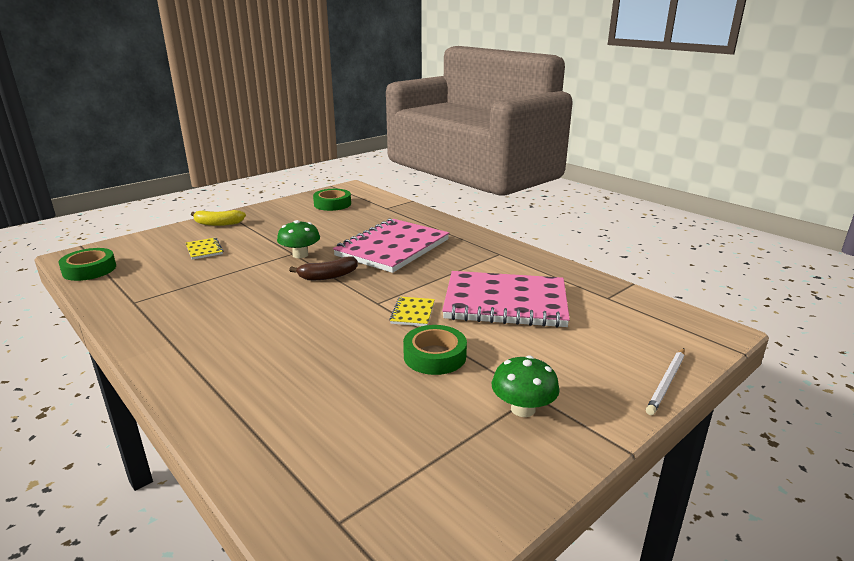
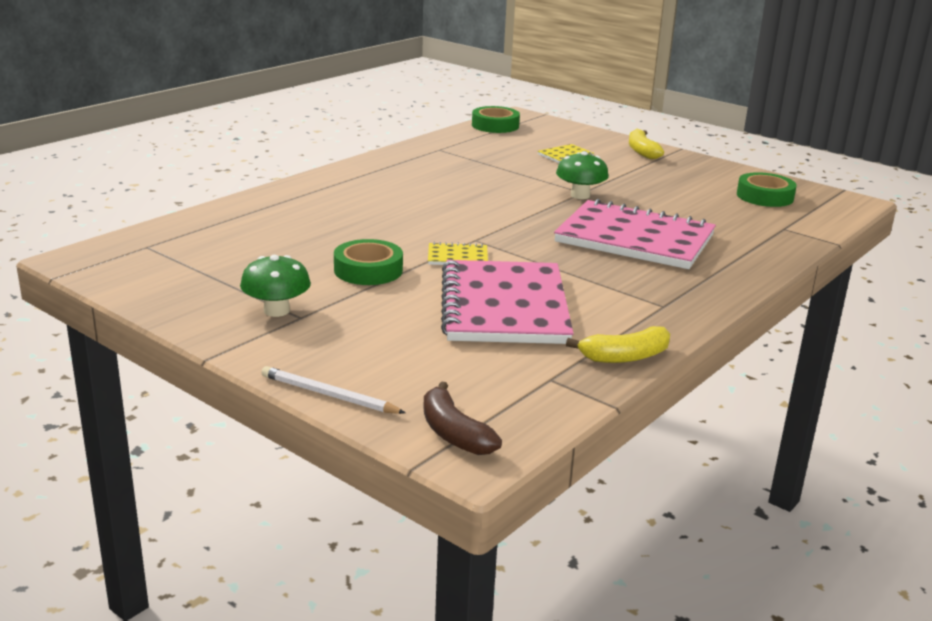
camera: 80 degrees right, 0 degrees up
brown banana [289,257,358,280] -> brown banana moved to [423,381,502,455]
none -> yellow banana [566,326,670,363]

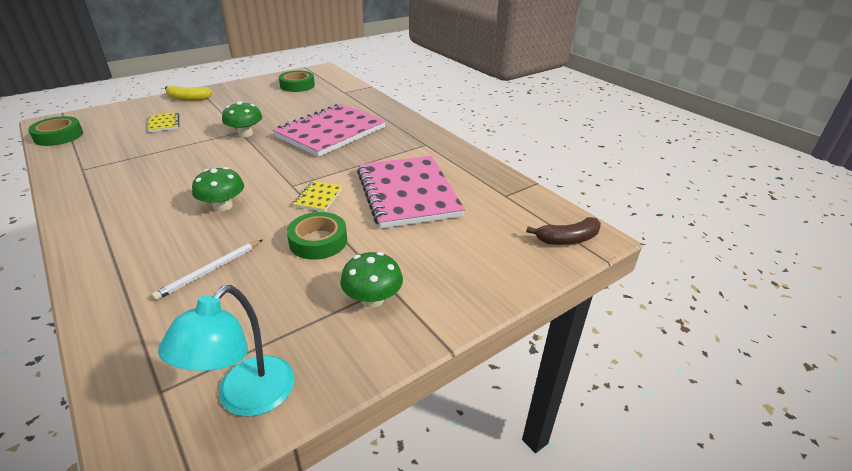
camera: 75 degrees left, 10 degrees up
white pencil [261,366,406,414] -> white pencil moved to [151,240,262,301]
pink notebook [441,260,574,344] -> pink notebook turned 60 degrees clockwise [357,156,465,229]
yellow banana [566,326,670,363] -> none
none -> turquoise lamp [158,285,294,417]
none -> green mushroom [192,167,244,212]

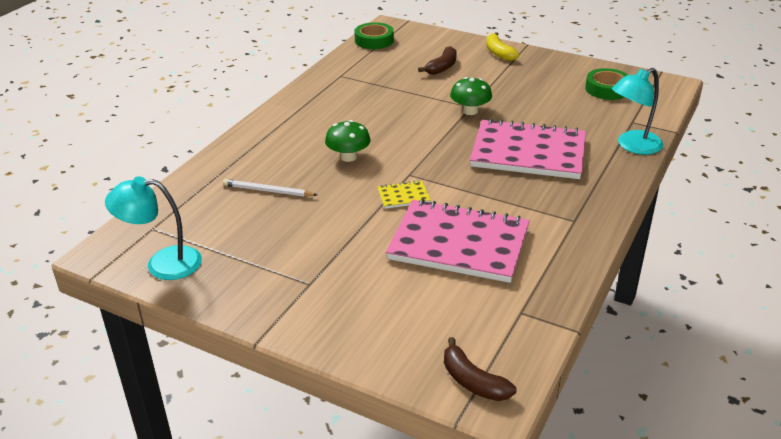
camera: 65 degrees right, 0 degrees up
yellow notebook [148,112,179,132] -> brown banana [418,46,457,75]
green tape [287,212,347,260] -> none
green mushroom [340,252,403,308] -> none
pink notebook [357,156,465,229] -> pink notebook turned 60 degrees clockwise [386,199,530,283]
none -> turquoise lamp [612,68,663,155]

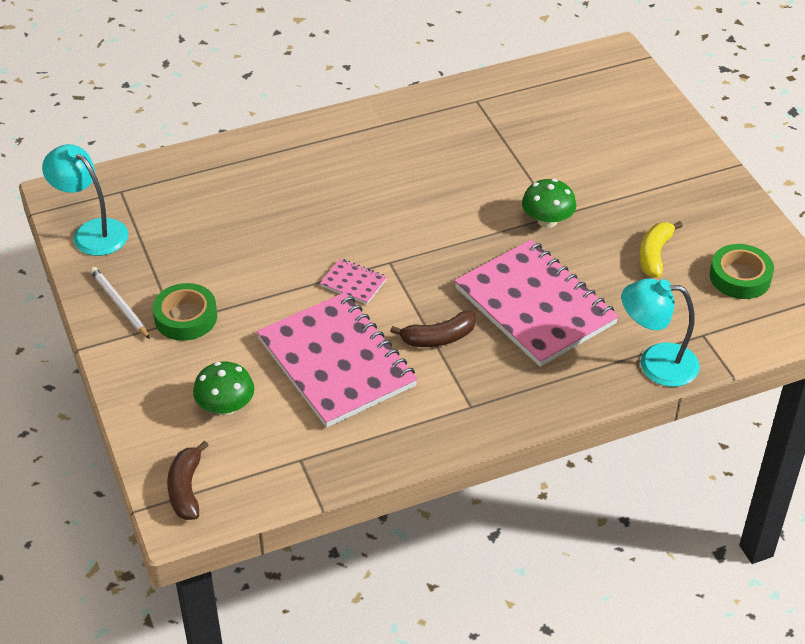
camera: 40 degrees right, 10 degrees up
white pencil [223,179,317,197] -> white pencil moved to [90,267,150,339]
green mushroom [325,120,371,162] -> green mushroom moved to [193,361,254,416]
green tape [354,22,394,49] -> green tape moved to [153,283,217,341]
yellow notebook [377,180,430,209] -> pink notebook [320,259,387,304]
brown banana [418,46,457,75] -> brown banana moved to [390,311,476,347]
yellow banana [486,32,519,61] -> yellow banana moved to [639,221,683,278]

